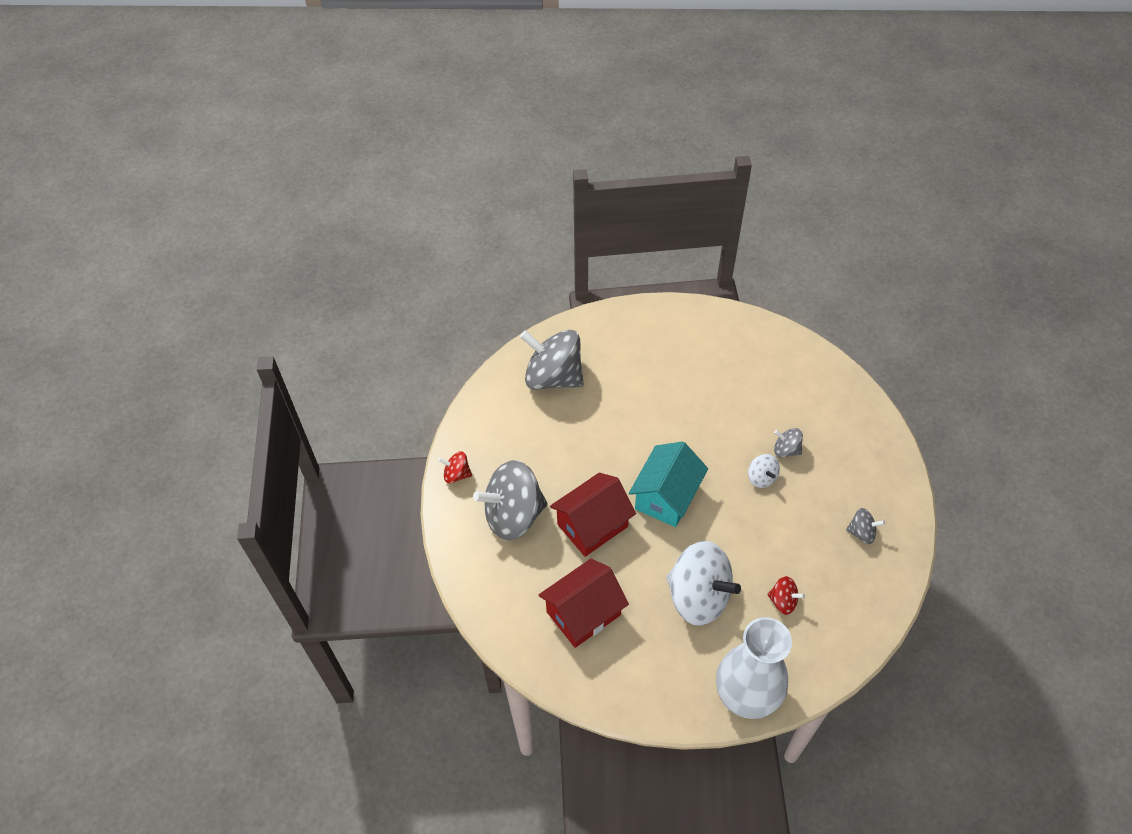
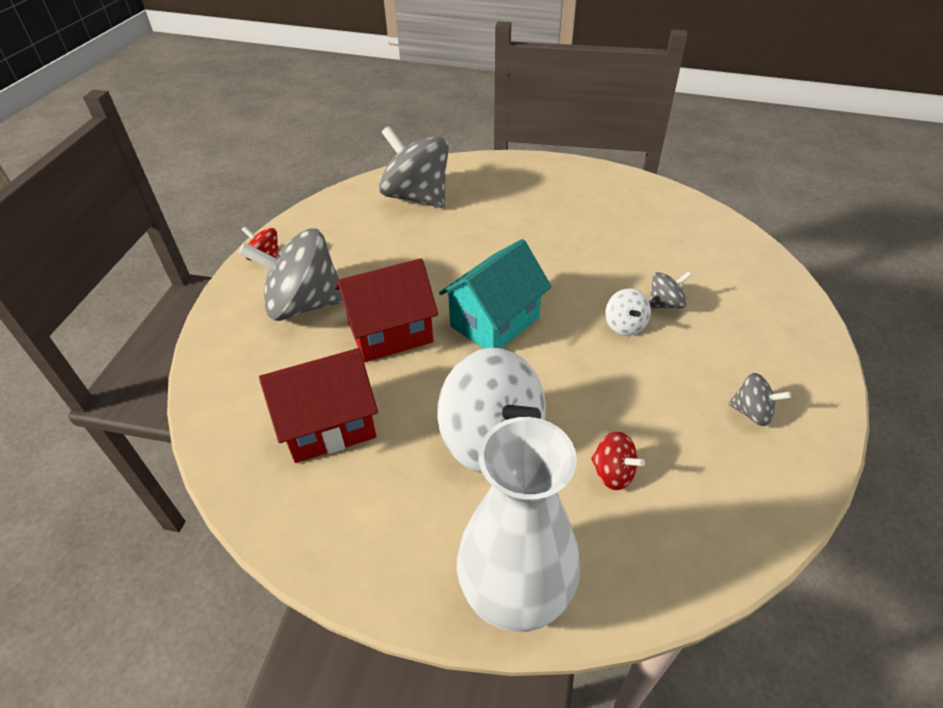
camera: 15 degrees right, 10 degrees down
grey spinning top [774,428,803,457] -> grey spinning top turned 120 degrees clockwise [649,272,691,308]

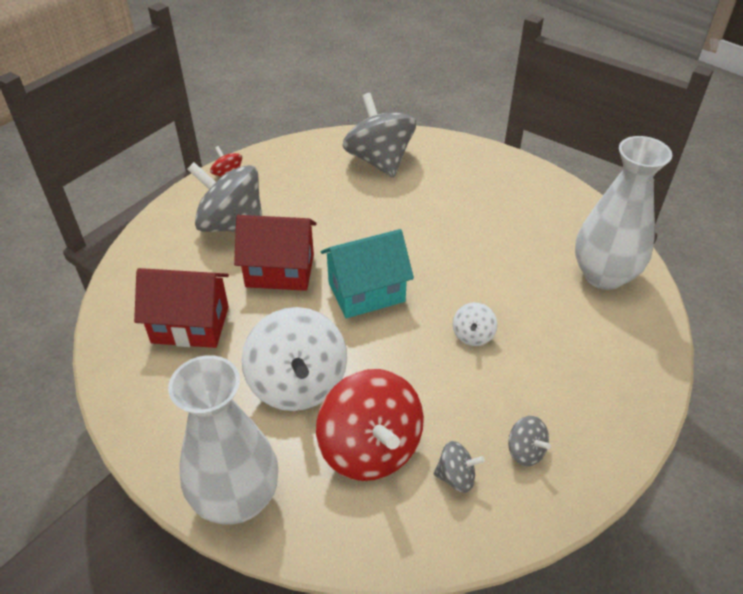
camera: 25 degrees right, 0 degrees up
red spinning top [591,431,645,490] -> red spinning top [316,369,424,481], size x2.19
grey spinning top [649,272,691,308] -> grey spinning top moved to [433,441,485,493]
none -> white vase [575,136,672,290]

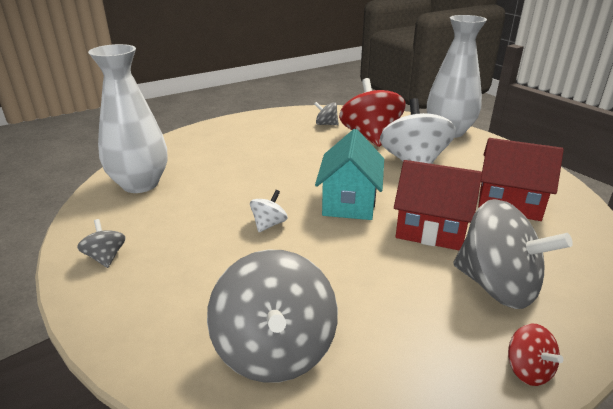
camera: 165 degrees left, 15 degrees down
turquoise house [321,229,414,318] -> turquoise house turned 75 degrees counterclockwise [315,129,384,220]
white spinning top [453,302,497,346] -> white spinning top moved to [250,190,288,232]
grey spinning top [508,416,551,467] -> grey spinning top moved to [77,219,126,268]

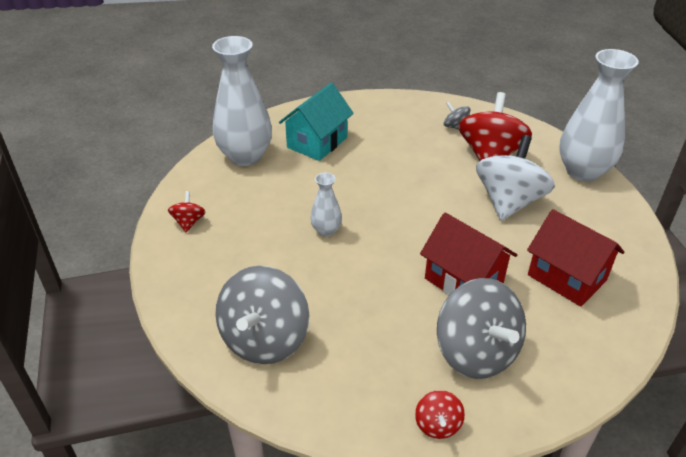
camera: 25 degrees right, 10 degrees up
grey spinning top [77,219,126,268] -> red spinning top [168,191,206,232]
white spinning top [250,190,288,232] -> white vase [310,173,342,236]
turquoise house [315,129,384,220] -> turquoise house moved to [279,83,354,161]

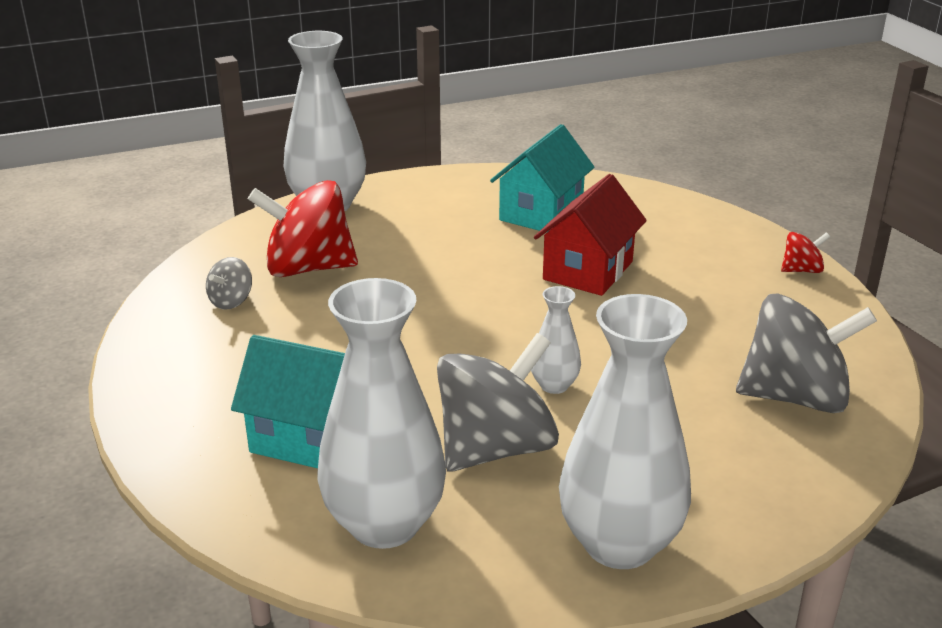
camera: 105 degrees left, 10 degrees down
red spinning top [168,191,206,232] -> white vase [559,294,691,569]
grey spinning top [437,278,526,379] -> grey spinning top moved to [437,333,559,472]
white spinning top [476,135,555,221] -> none
red house [527,209,624,307] -> turquoise house [490,124,594,233]

